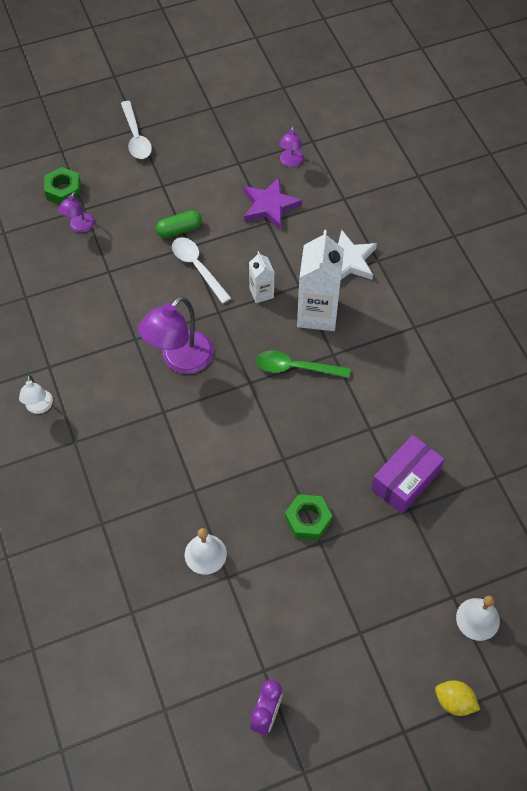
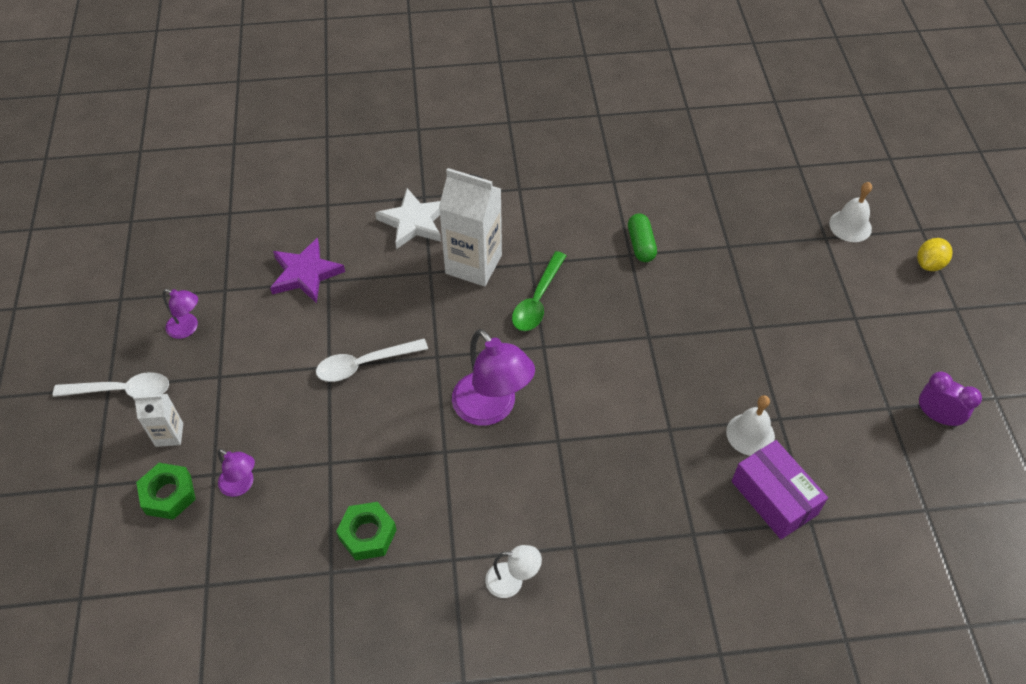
camera: 75 degrees left, 5 degrees down
green capsule [156,210,202,238] -> green capsule moved to [628,214,657,262]
white carton [249,251,275,303] -> white carton moved to [133,394,183,447]
purple lamp [279,126,304,167] -> purple lamp moved to [163,289,198,339]
green nut [285,494,332,540] -> green nut moved to [336,502,397,560]
purple box [371,435,444,514] -> purple box moved to [732,440,828,539]

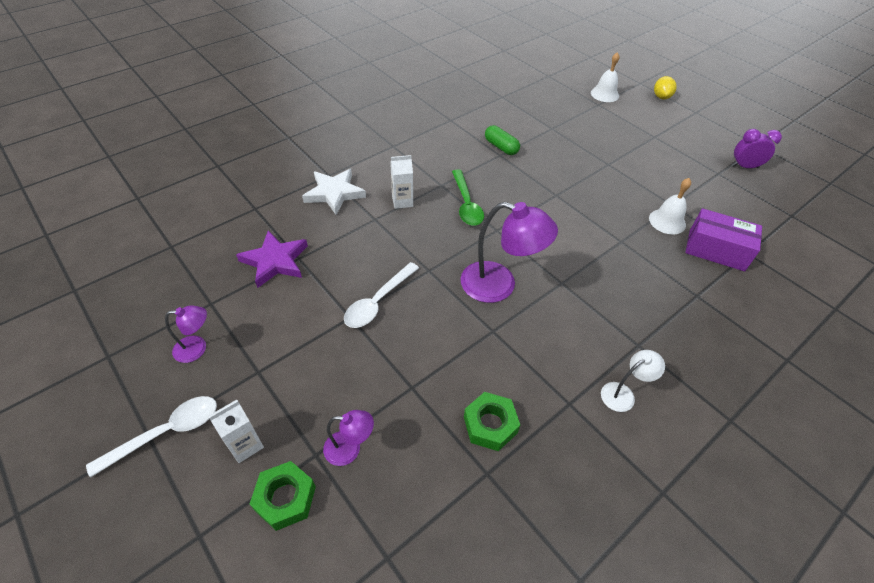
camera: 35 degrees left, 5 degrees down
white carton [439,168,502,286] -> white carton [390,155,413,209], size x0.52

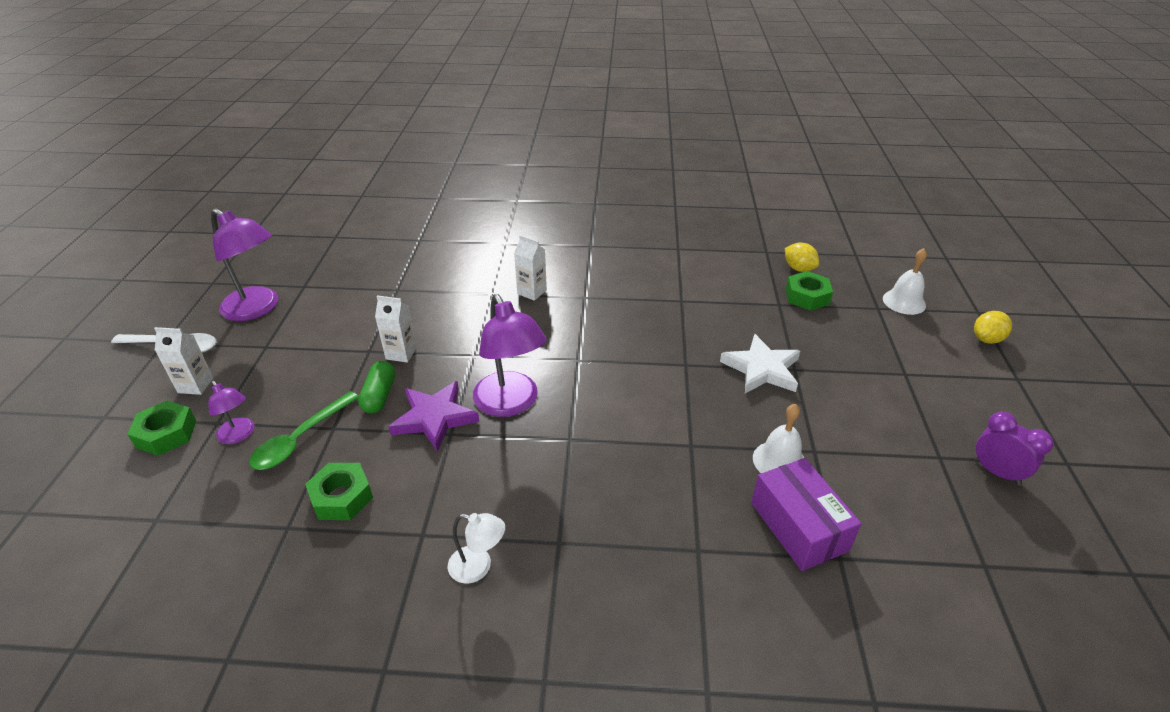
camera: 45 degrees right, 10 degrees down
purple lamp [165,305,207,363] -> purple lamp [211,209,278,321], size x1.90
purple star [236,230,308,288] -> purple star moved to [388,381,480,452]
white star [302,169,366,215] -> white star moved to [720,334,800,393]
white spoon [344,262,419,328] -> white carton [375,295,417,363]
green spoon [452,169,484,226] -> green spoon moved to [249,391,359,470]
green capsule [485,125,520,155] -> green capsule moved to [358,361,395,413]
none -> yellow lemon [785,243,819,272]
none -> green nut [786,271,833,311]

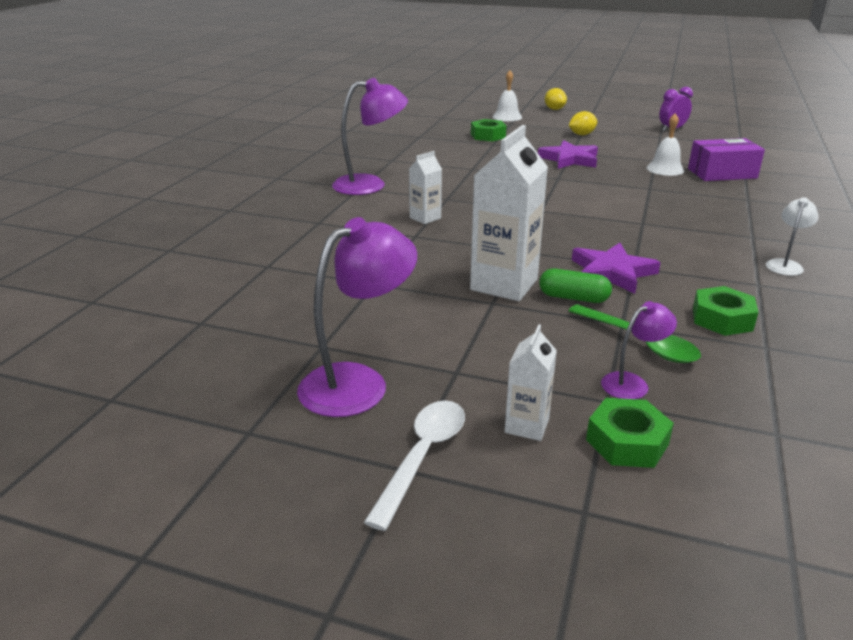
camera: 75 degrees left, 10 degrees down
white carton [375,295,417,363] -> white carton [470,125,548,301], size x1.93
purple lamp [473,294,547,417] -> purple lamp moved to [332,78,408,195]
white star [720,334,800,393] -> purple star [538,140,598,169]
yellow lemon [785,243,819,272] -> yellow lemon moved to [569,111,598,135]

